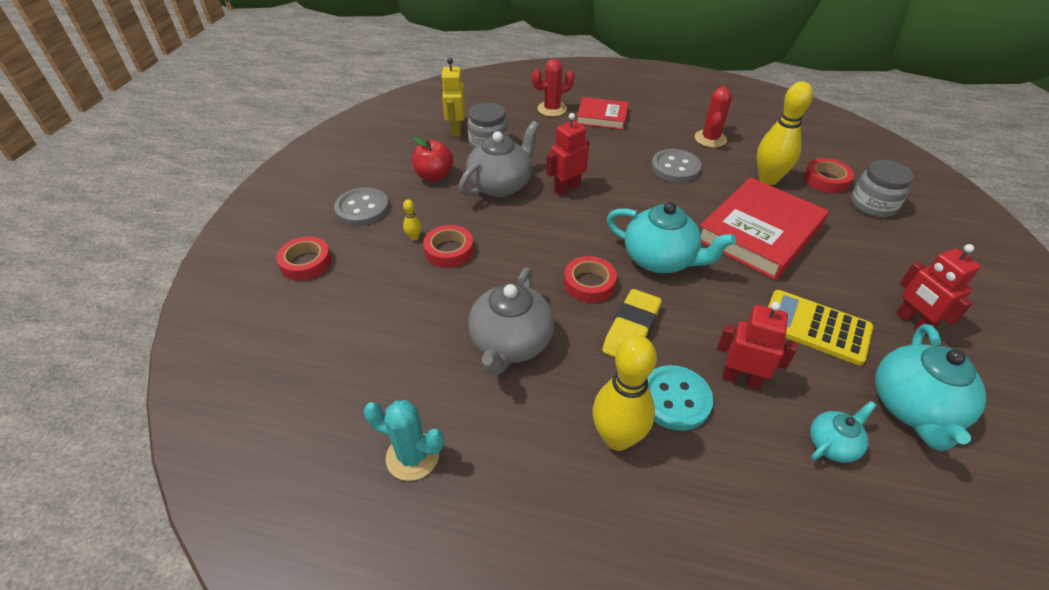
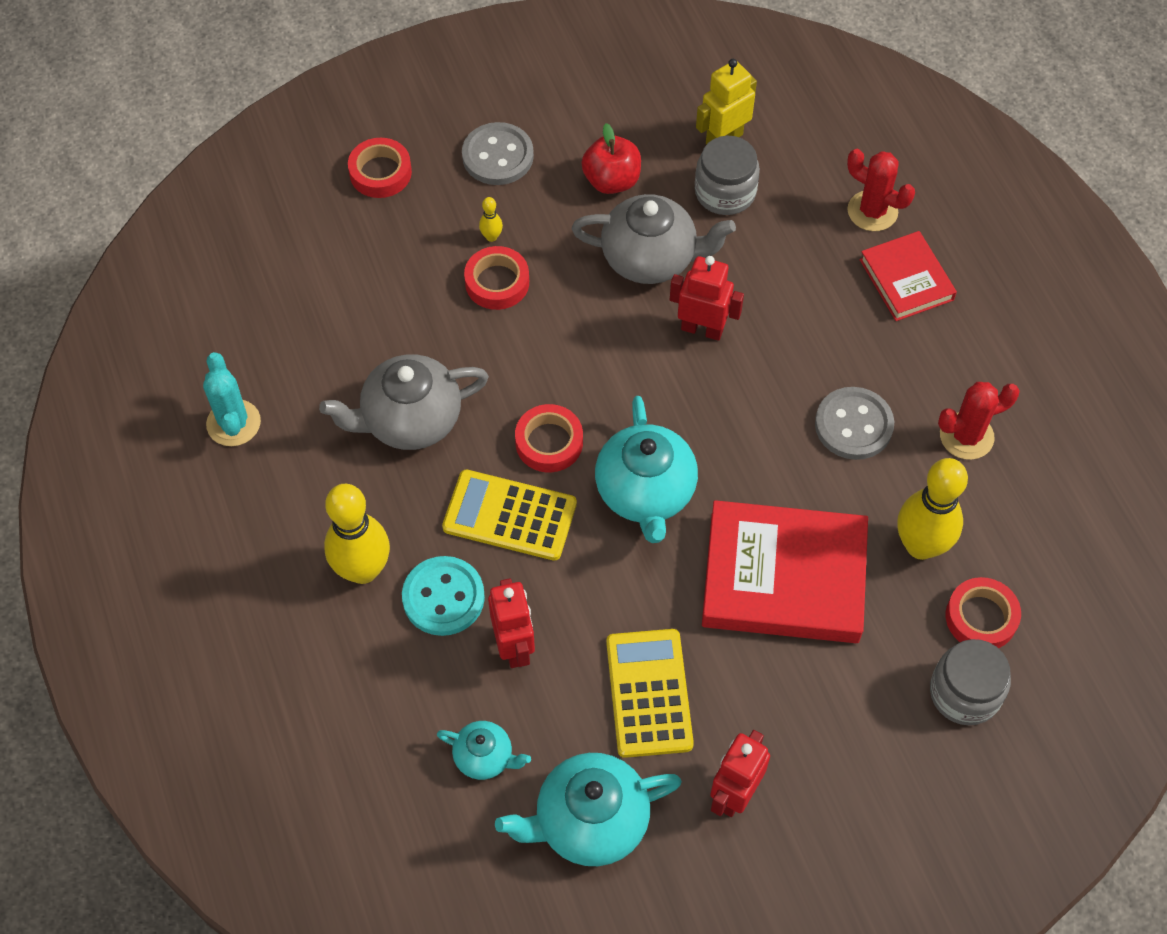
camera: 55 degrees right, 15 degrees up
yellow eraser [602,289,662,357] -> yellow calculator [442,470,577,561]

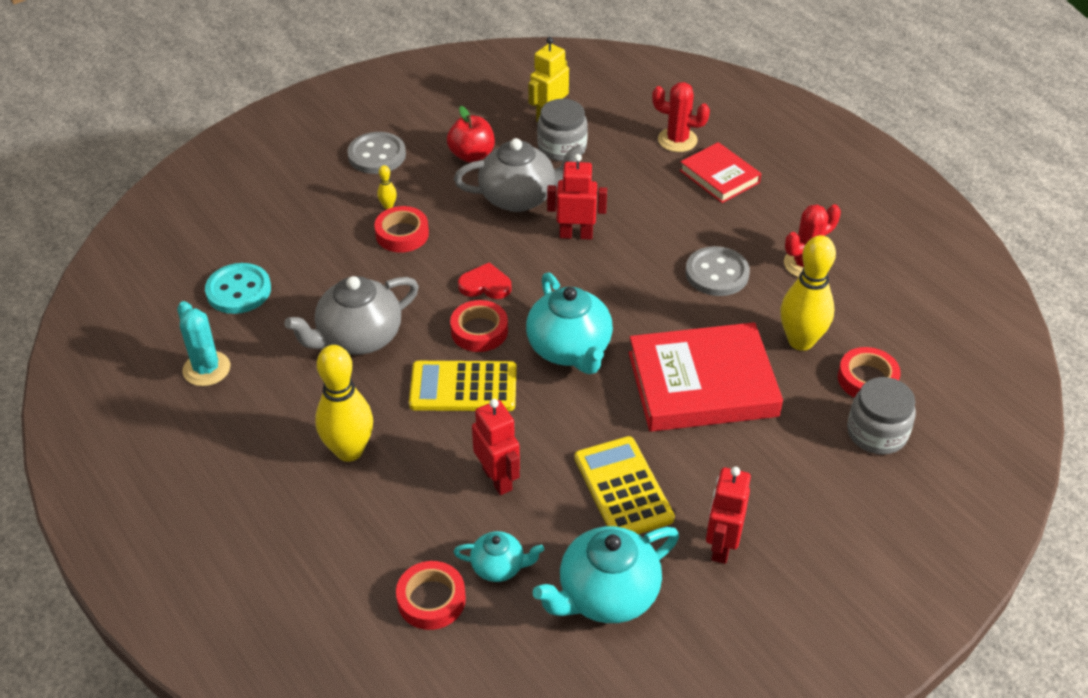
camera: 15 degrees left, 15 degrees down
red tape [348,138,412,198] -> red tape moved to [396,561,466,630]
turquoise button [402,556,485,636] -> turquoise button moved to [205,263,271,314]
none -> red heart [458,262,512,299]

